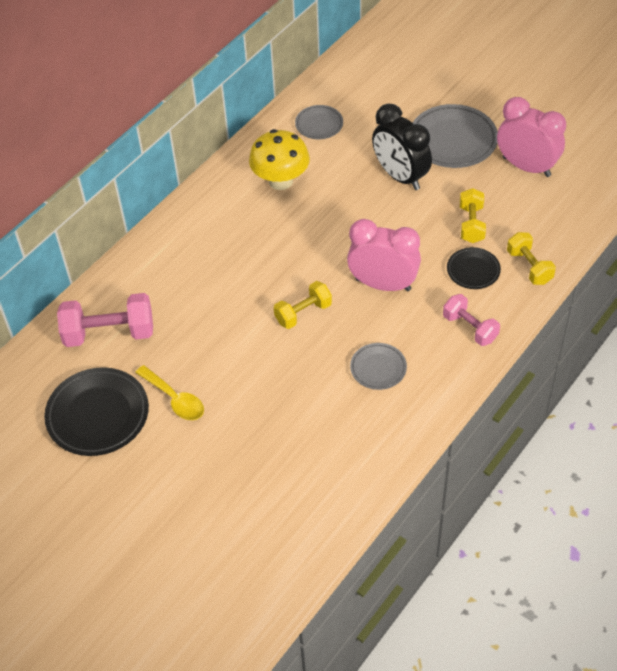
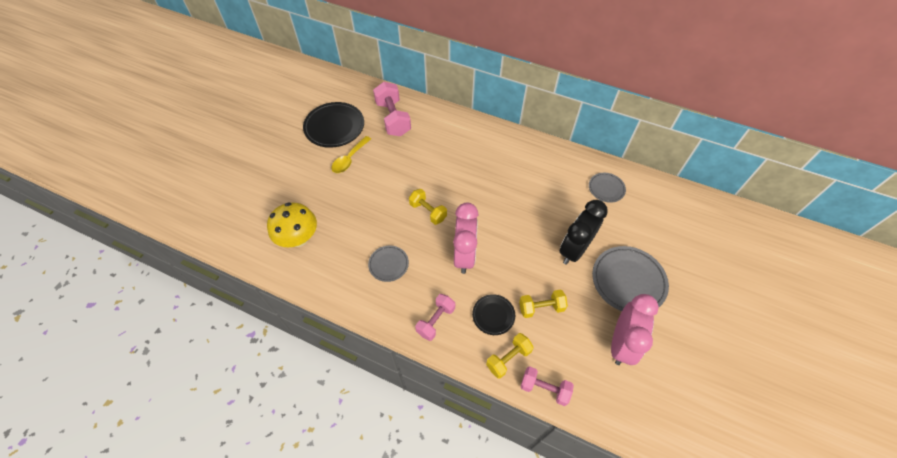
camera: 75 degrees right, 5 degrees up
yellow mushroom [249,129,310,190] -> yellow mushroom moved to [267,202,317,247]
none -> pink dumbbell [521,366,574,406]

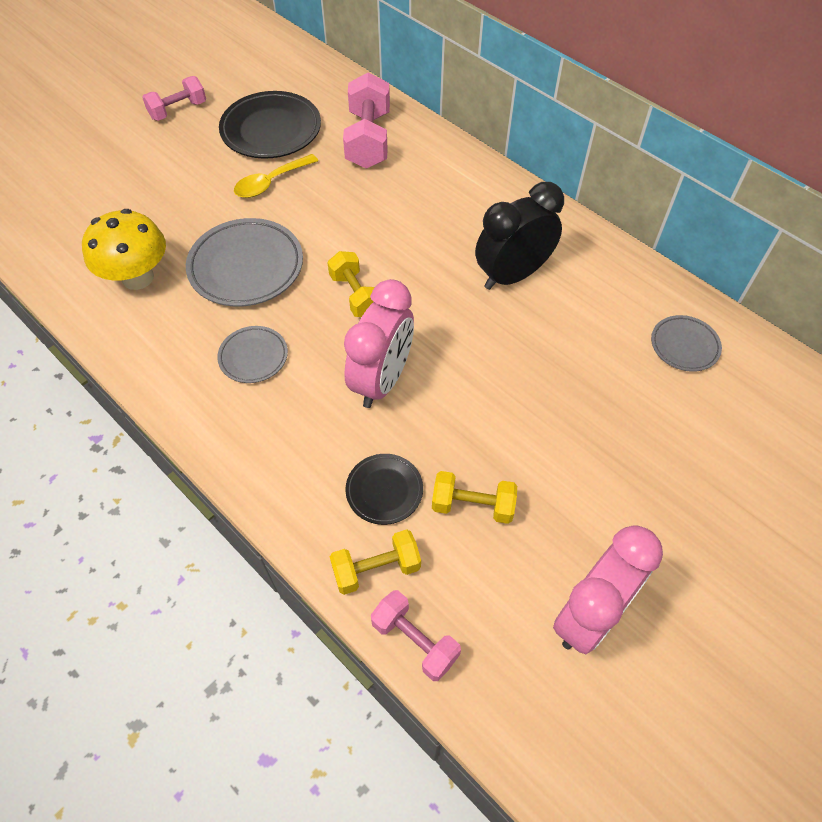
camera: 20 degrees right, 0 degrees up
pink dumbbell [415,294,455,341] -> pink dumbbell moved to [142,76,206,121]
black clock [559,200,608,265] -> black clock moved to [475,182,564,290]
grey plate [592,246,669,311] -> grey plate moved to [186,218,303,307]

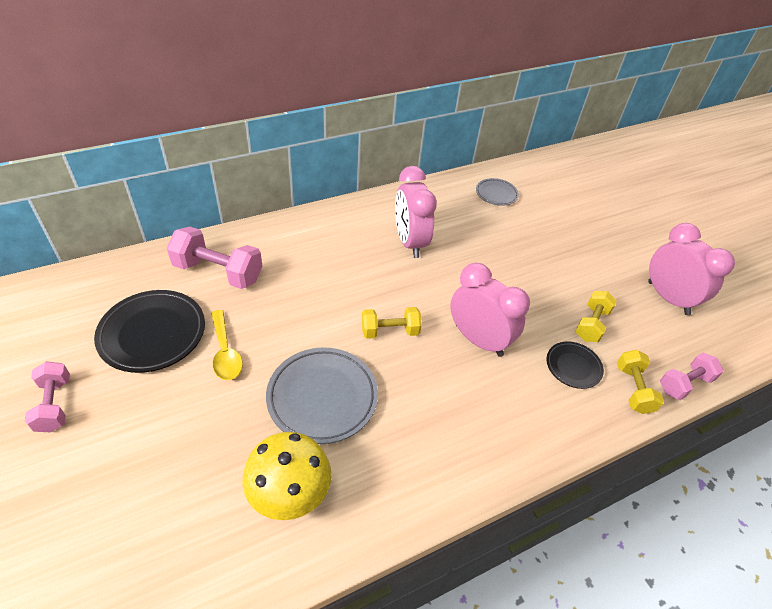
camera: 75 degrees left, 10 degrees down
grey plate [217,326,288,383] -> none
black clock [475,182,564,290] -> pink clock [395,166,437,258]

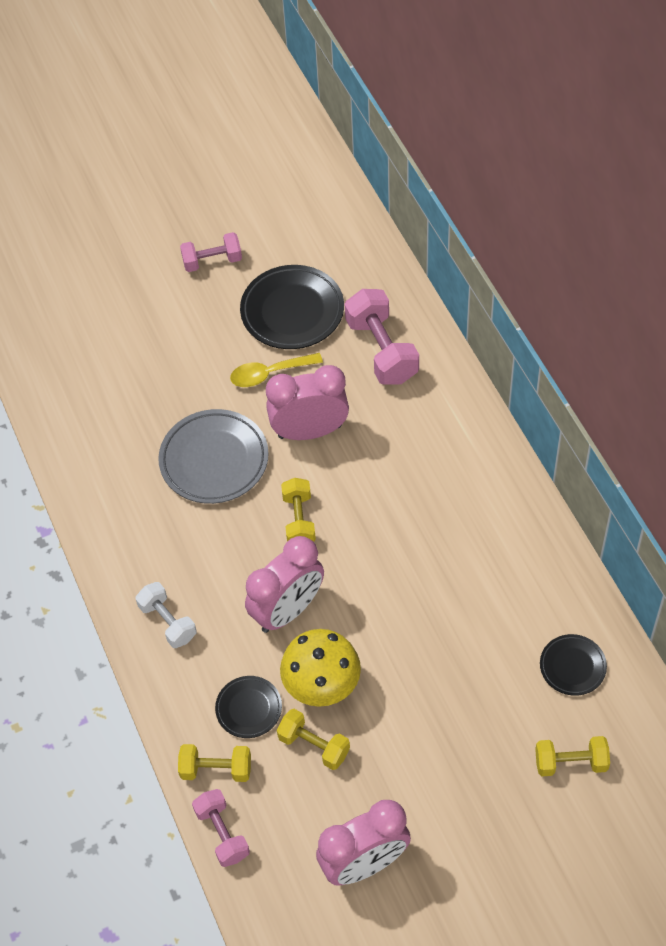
camera: 100 degrees right, 10 degrees up
pink dumbbell [167,227,262,289] -> pink dumbbell turned 45 degrees counterclockwise [345,289,419,385]
yellow mushroom [242,432,331,520] -> yellow mushroom moved to [280,629,361,707]
pink clock [395,166,437,258] -> pink clock moved to [266,365,349,440]
grey plate [476,178,519,206] -> black plate [540,634,607,696]
none -> white dumbbell [135,582,197,648]
none -> yellow dumbbell [535,736,610,776]

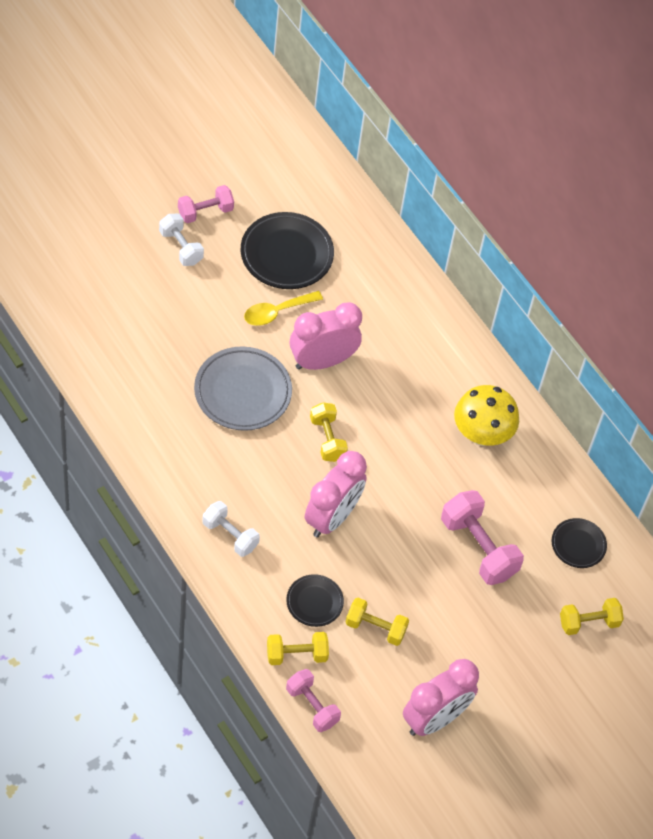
camera: 20 degrees left, 0 degrees up
yellow mushroom [280,629,361,707] -> yellow mushroom moved to [454,385,519,446]
pink dumbbell [345,289,419,385] -> pink dumbbell moved to [441,490,524,585]
none -> white dumbbell [159,214,204,266]

